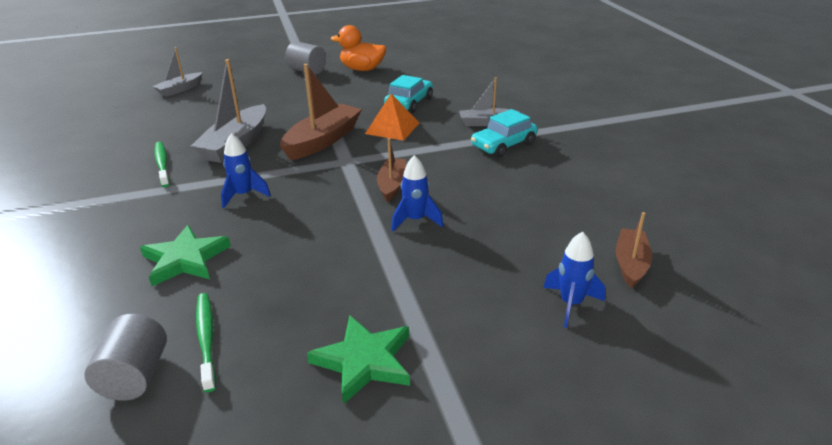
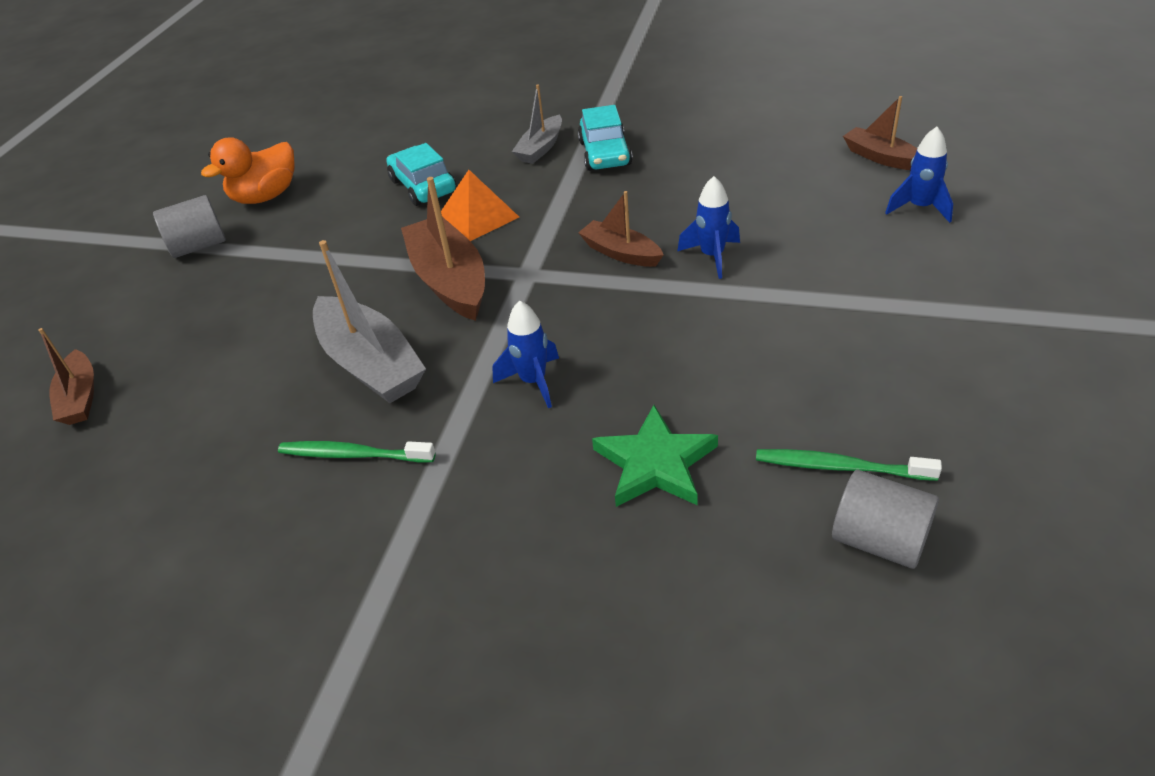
camera: 55 degrees left, 10 degrees up
grey boat [153,47,203,97] -> brown boat [38,328,94,425]
green star [307,315,410,404] -> none

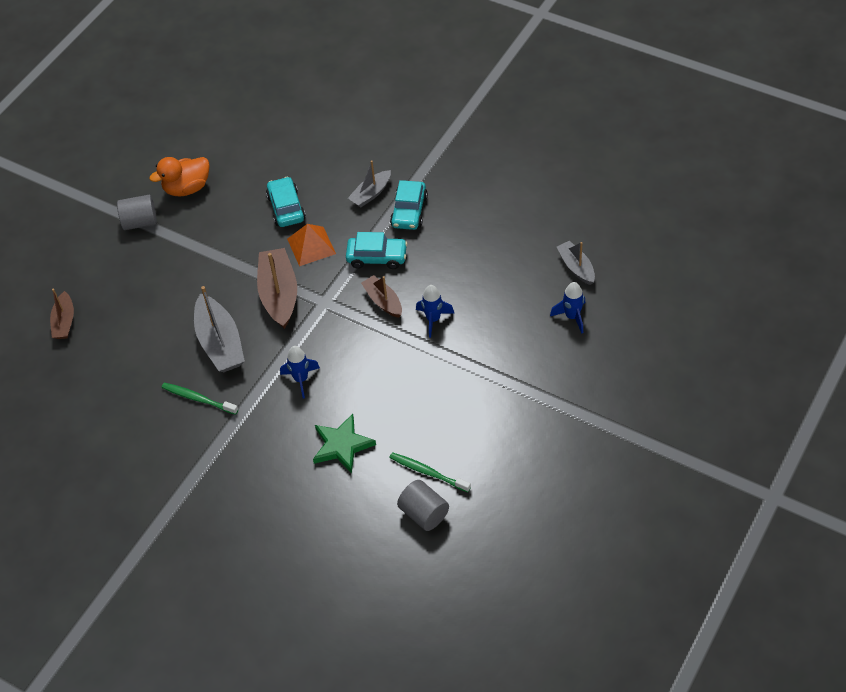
camera: 15 degrees right, 10 degrees up
brown boat [843,96,917,170] -> grey boat [557,241,595,285]
none -> turquoise car [346,232,408,269]

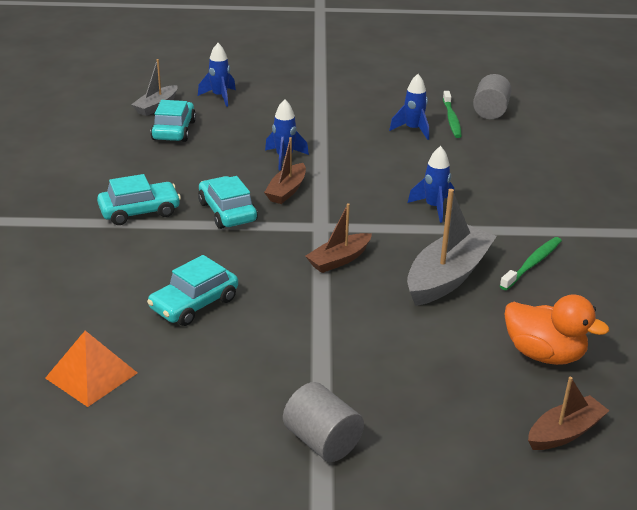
camera: 125 degrees left, 20 degrees down
orange duck [149,157,210,196] -> orange duck moved to [504,294,609,365]
green toothbrush [161,383,238,415] -> green toothbrush turned 135 degrees counterclockwise [500,237,562,290]
brown boat [257,248,297,329] -> brown boat [305,203,372,273], size x0.59
orange pyramid [287,224,336,266] -> orange pyramid moved to [45,331,137,407]
green star [313,414,376,473] -> none
grey boat [348,160,391,207] -> none
none -> turquoise car [150,100,196,142]
none -> blue rocket [389,74,429,140]

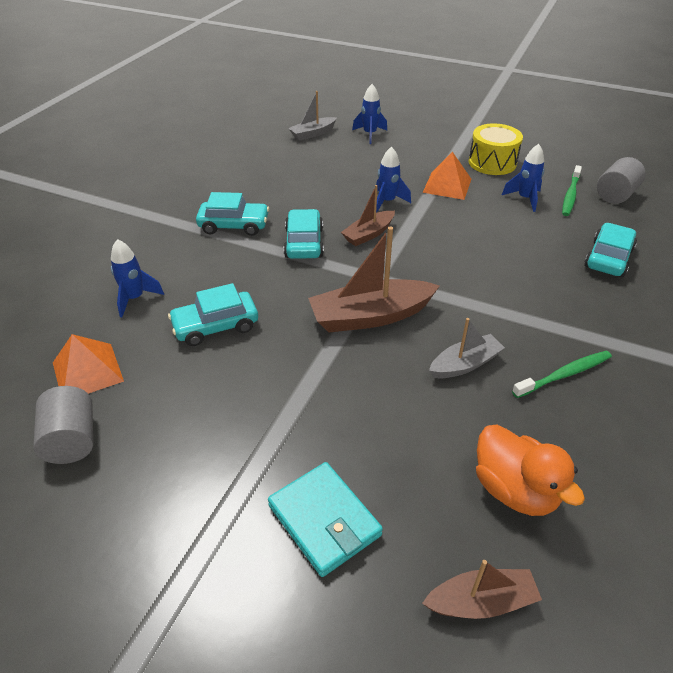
camera: 25 degrees right, 10 degrees up
turquoise car [150,100,196,142] -> turquoise car moved to [584,223,637,277]
grey cylinder [283,382,364,462] -> grey cylinder moved to [33,386,93,464]
brown boat [305,203,372,273] -> brown boat [308,226,440,332], size x1.69
grey boat [407,189,497,306] -> grey boat [429,318,505,378], size x0.59
blue rocket [408,146,454,223] -> blue rocket moved to [111,239,164,317]
none -> turquoise wallet [268,462,383,577]
none -> orange pyramid [423,152,471,200]
none -> yellow drum [469,124,523,175]

